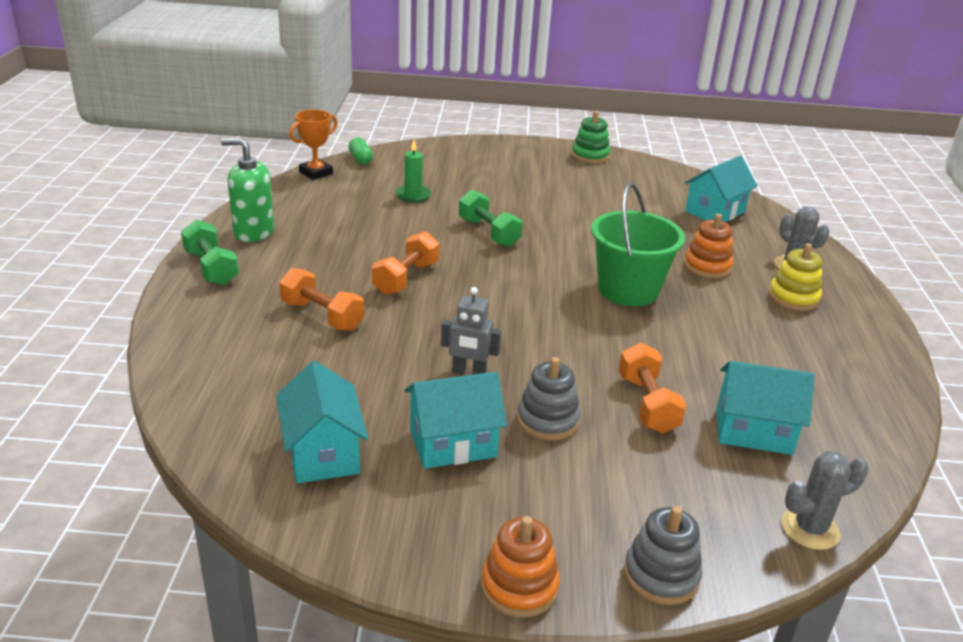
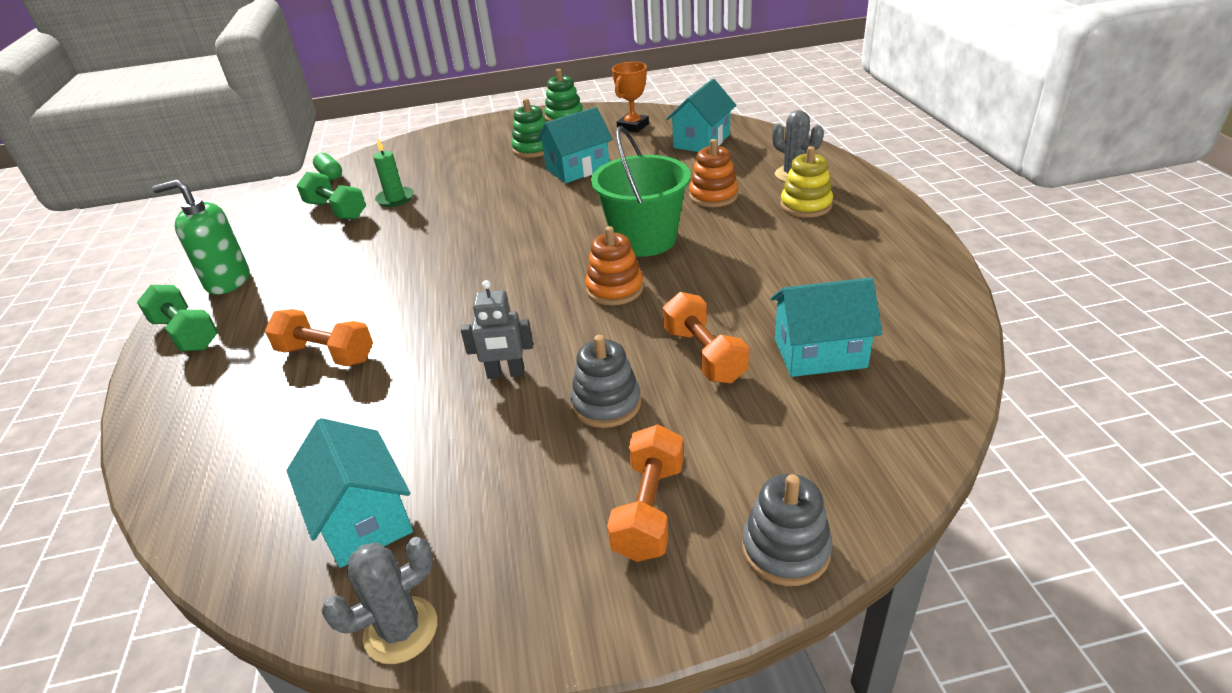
camera: 10 degrees left, 5 degrees up
orange trophy [289,109,338,180] -> orange trophy moved to [612,62,649,133]
orange dumbbell [372,231,439,295] -> orange dumbbell moved to [607,424,684,562]
turquoise house [405,372,507,469] -> turquoise house moved to [537,107,613,183]
green dumbbell [459,190,523,247] -> green dumbbell moved to [297,172,366,220]
orange stacking toy [481,516,560,618] -> orange stacking toy moved to [585,226,643,305]
grey cactus [781,451,869,550] -> grey cactus moved to [321,537,437,664]
none -> green stacking toy [511,98,546,158]

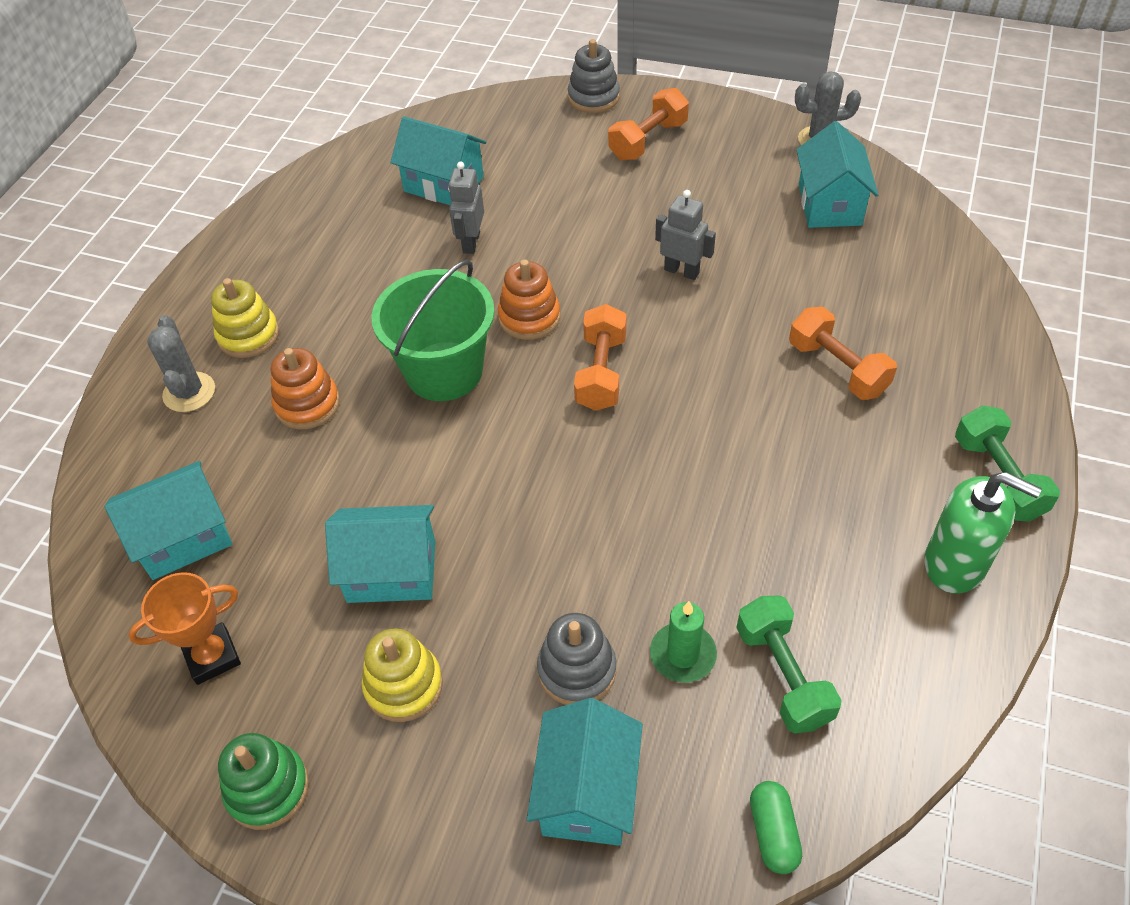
camera: 150 degrees left, 15 degrees up
green stacking toy [511,98,546,158] -> yellow stacking toy [361,629,443,722]
grey stacking toy [571,335,641,428] -> grey stacking toy moved to [537,613,616,705]
orange dumbbell [663,292,749,383] -> orange dumbbell moved to [574,304,627,411]
none -> grey robot [448,162,484,254]
none -> turquoise house [527,698,643,846]

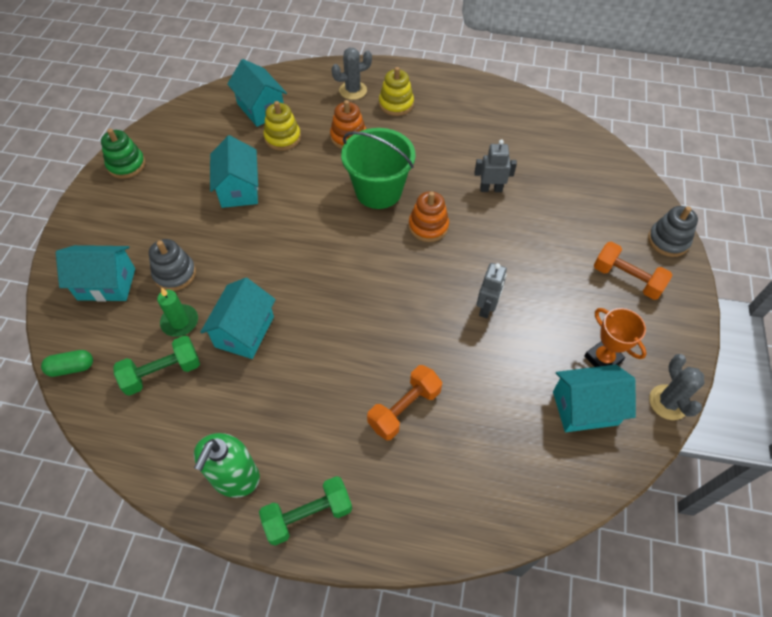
camera: 80 degrees right, 5 degrees up
orange trophy [128,572,241,685] -> orange trophy moved to [584,308,647,367]
yellow stacking toy [361,629,443,722] -> yellow stacking toy moved to [263,101,301,151]
turquoise house [390,116,486,205] -> turquoise house moved to [200,278,276,359]
orange dumbbell [574,304,627,411] -> none

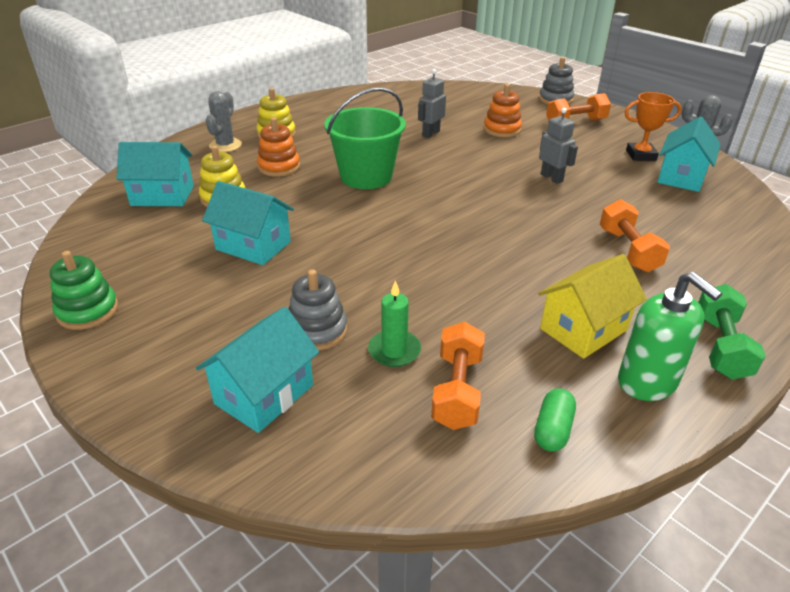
camera: 55 degrees left, 20 degrees down
green capsule [41,350,93,377] -> green capsule moved to [534,388,576,452]
green dumbbell [113,335,200,396] -> orange dumbbell [431,322,485,430]
turquoise house [200,278,276,359] -> none
orange stacking toy [409,191,449,242] -> orange stacking toy moved to [484,84,522,137]
none -> yellow house [538,254,647,359]

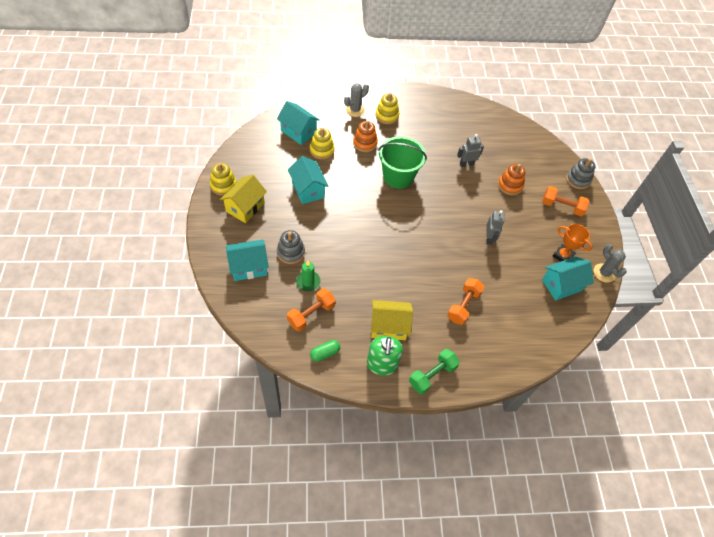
camera: 35 degrees right, 20 degrees up
green stacking toy [50,251,118,330] -> yellow stacking toy [210,163,237,196]
none -> yellow house [220,175,267,223]

